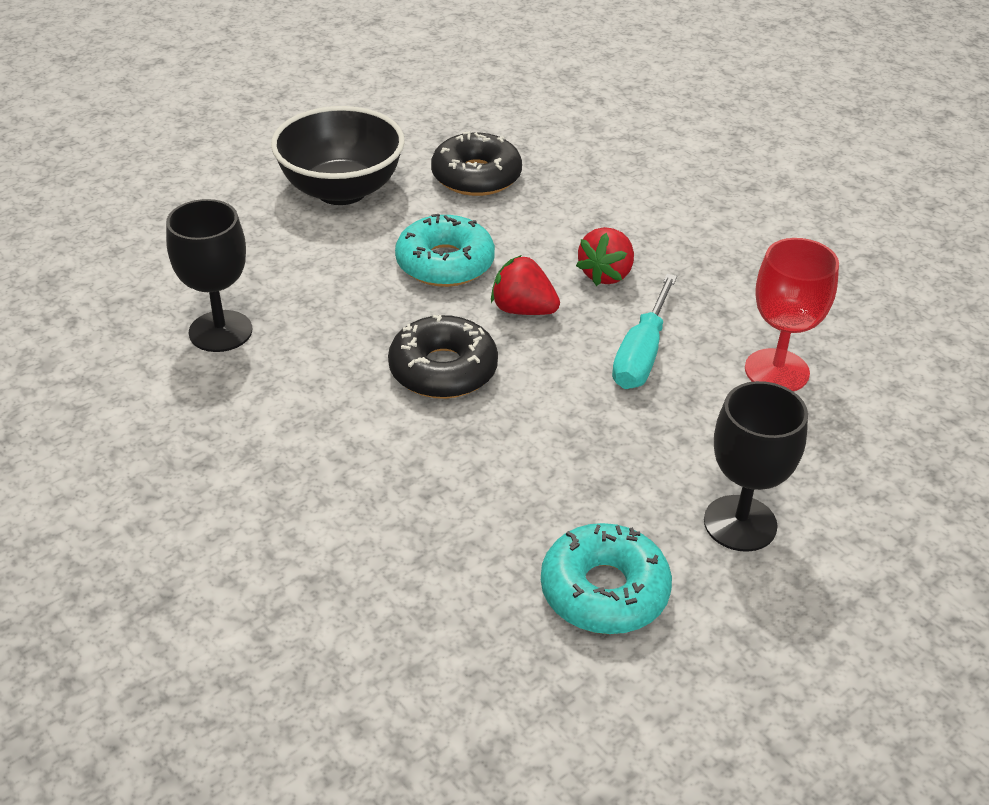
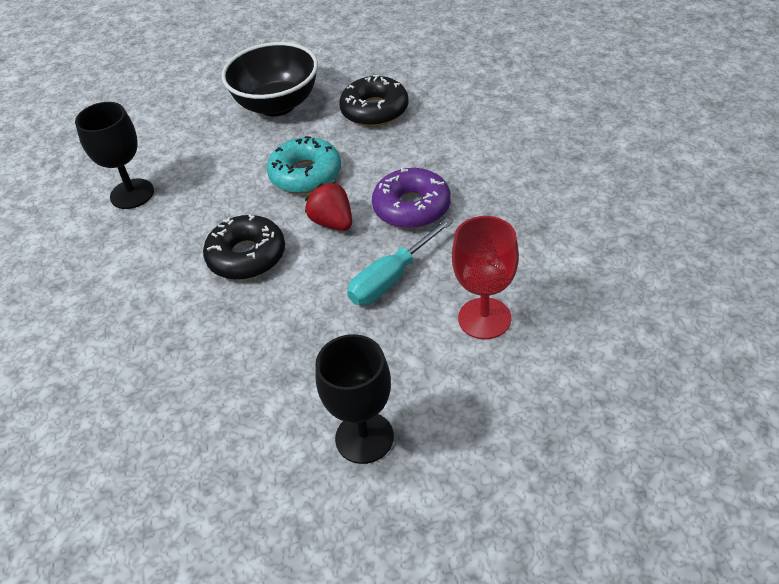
camera: 30 degrees right, 5 degrees up
turquoise donut [541,523,672,634] -> none
red strawberry [576,227,634,286] -> purple donut [372,167,451,229]

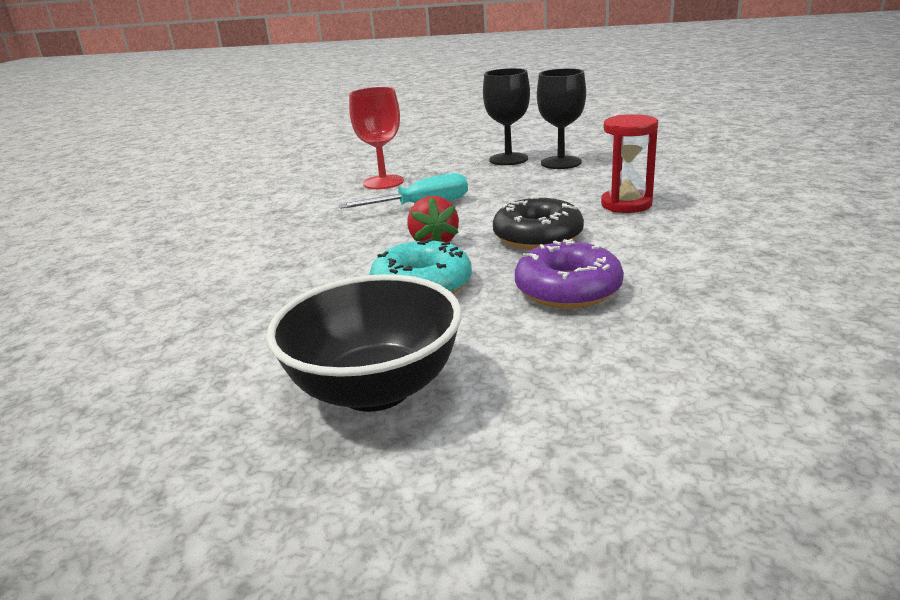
camera: 155 degrees left, 20 degrees down
black goblet [75,102,154,209] -> black goblet moved to [537,68,586,169]
black donut [339,75,409,127] -> none
purple donut [372,167,451,229] -> purple donut moved to [515,239,624,309]
none -> red hourglass [601,114,658,213]

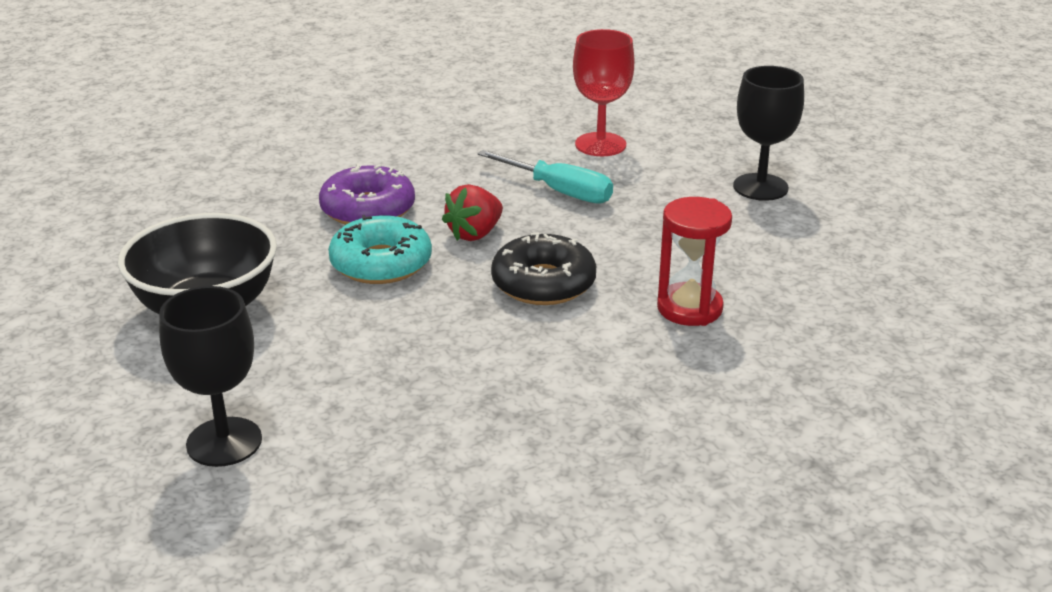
camera: 50 degrees right, 5 degrees up
purple donut [515,239,624,309] -> purple donut moved to [319,163,415,225]
black goblet [537,68,586,169] -> black goblet moved to [159,286,262,467]

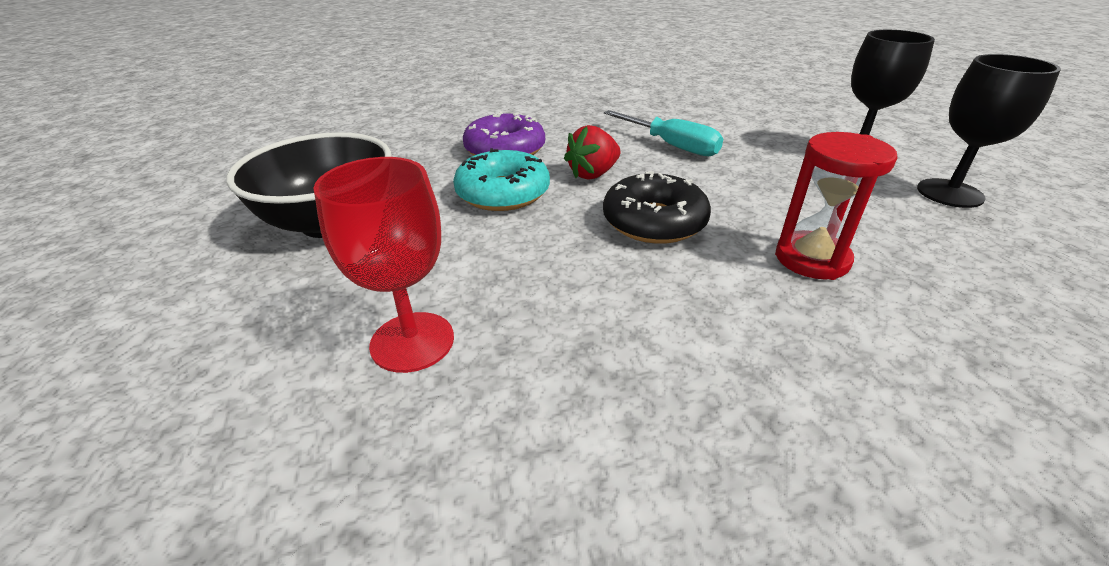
camera: 10 degrees right, 5 degrees up
black goblet [159,286,262,467] -> black goblet moved to [917,54,1061,208]
red goblet [573,29,634,156] -> red goblet moved to [313,157,454,373]

